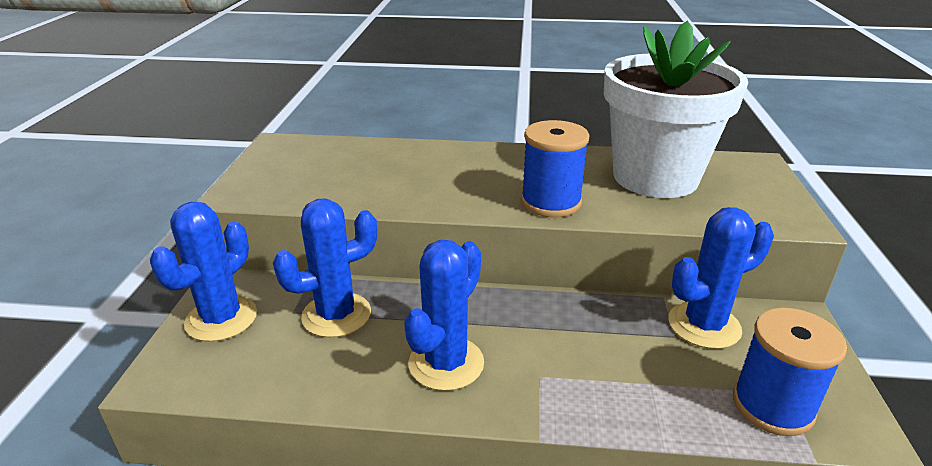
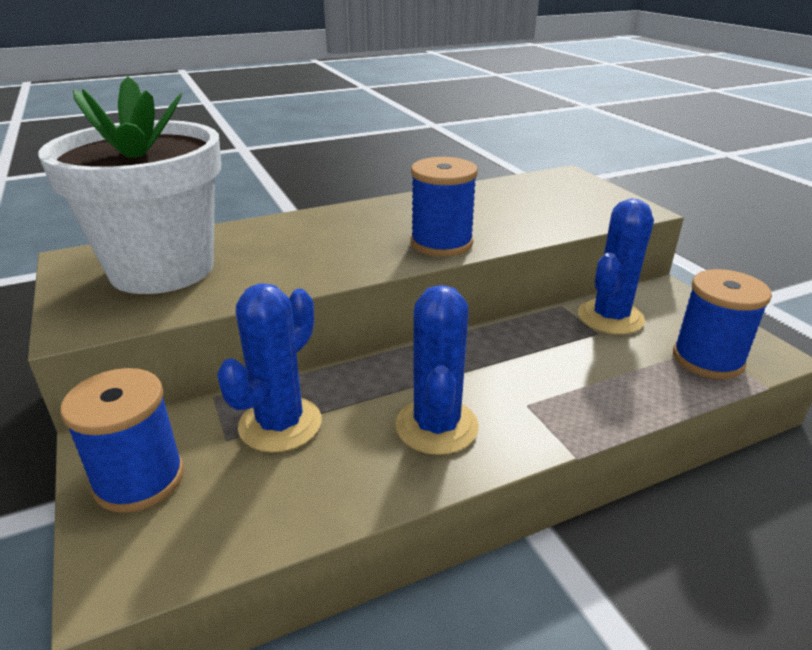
camera: 30 degrees left, 0 degrees up
blue cactus [150,202,257,342] -> blue spool [61,368,184,513]
white flower pot [604,21,748,198] -> white flower pot moved to [38,76,221,294]

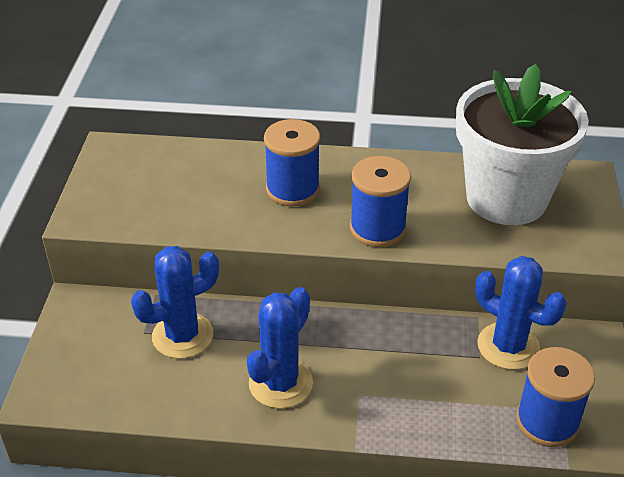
camera: 30 degrees right, 10 degrees up
white flower pot [38,76,221,294] -> white flower pot moved to [456,64,589,225]
blue spool [61,368,184,513] -> blue spool moved to [264,119,320,207]
blue cactus [578,199,654,334] -> blue cactus turned 60 degrees clockwise [475,256,567,370]

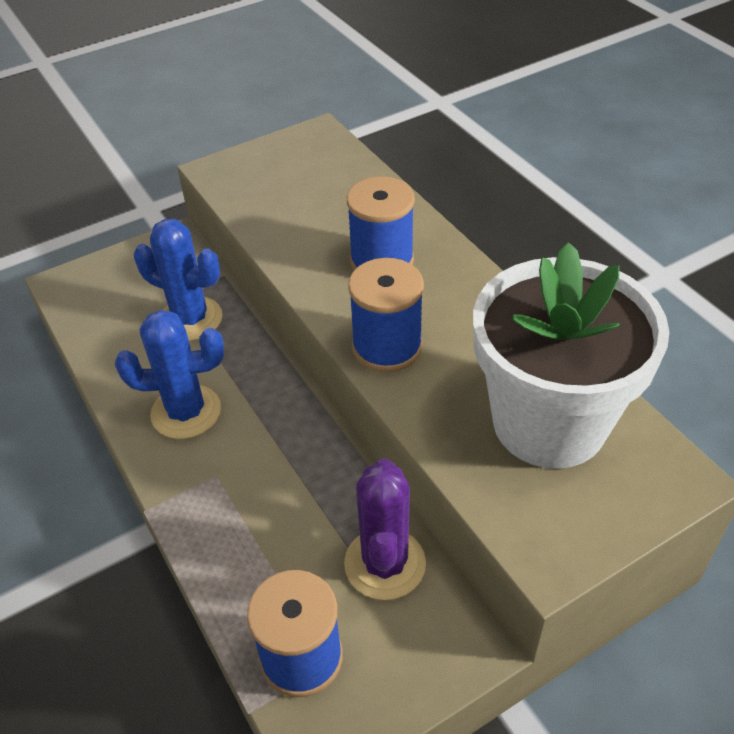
camera: 55 degrees right, 5 degrees up
blue cactus [475,256,567,370] -> purple cactus [344,458,426,600]

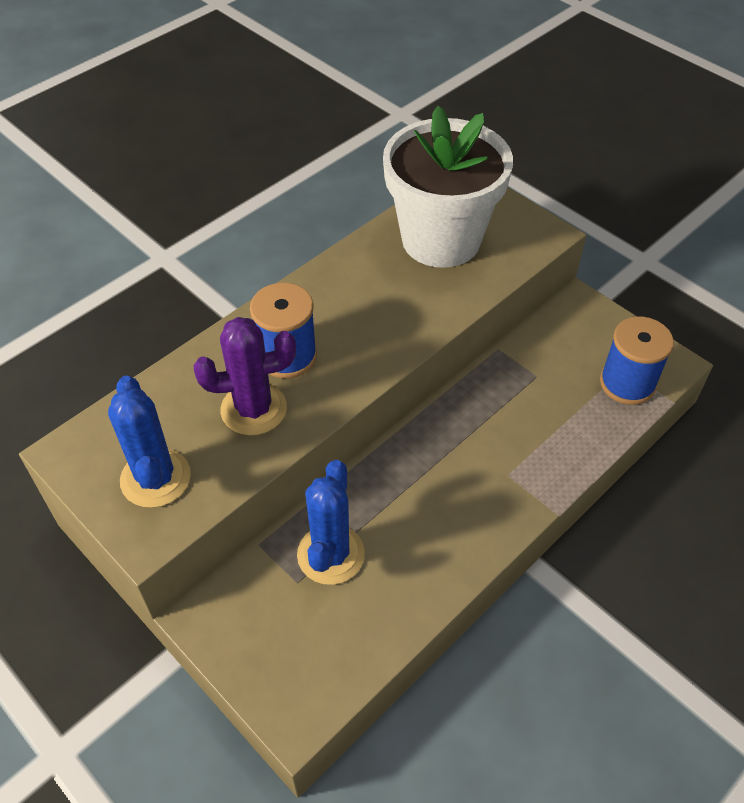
camera: 105 degrees left, 5 degrees up
blue cactus [115,310,224,439] -> blue cactus moved to [108,376,191,508]
purple cactus [344,458,426,600] -> purple cactus moved to [193,317,296,435]
blue spool [348,258,424,372] -> none

